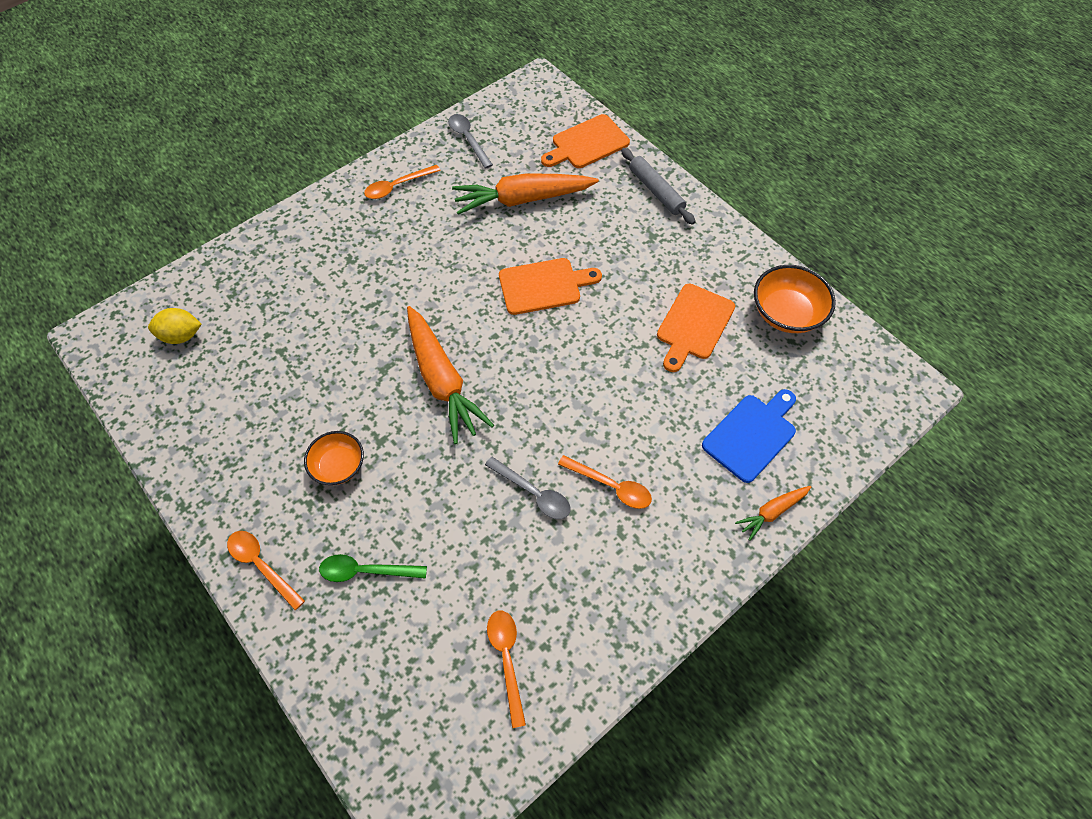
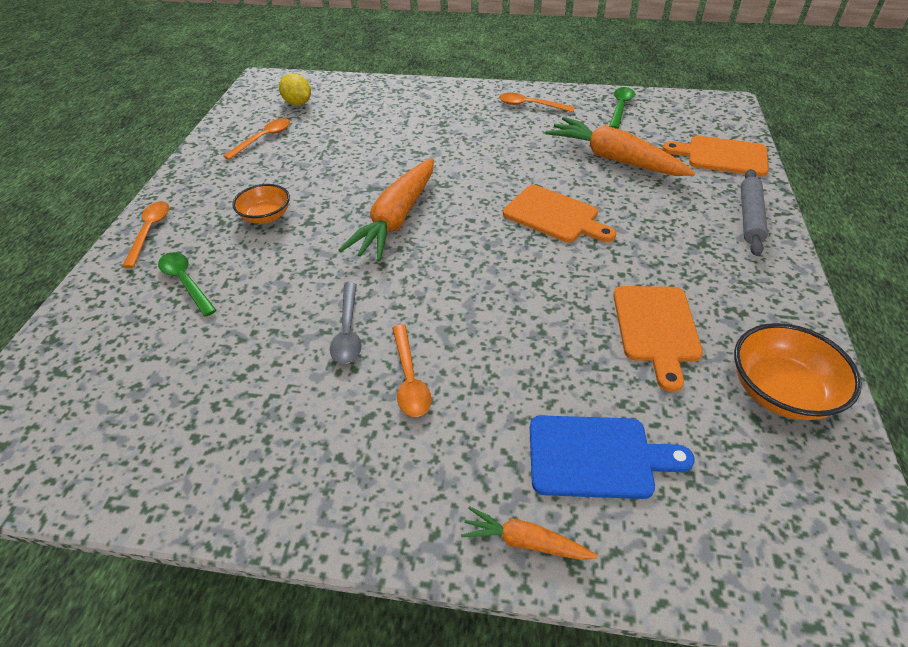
camera: 50 degrees right, 15 degrees down
grey spoon [448,114,493,169] -> green spoon [609,87,635,129]
orange spoon [487,611,526,728] -> orange spoon moved to [223,118,290,160]
orange cutting board [657,284,735,372] -> orange cutting board turned 75 degrees counterclockwise [613,286,703,392]

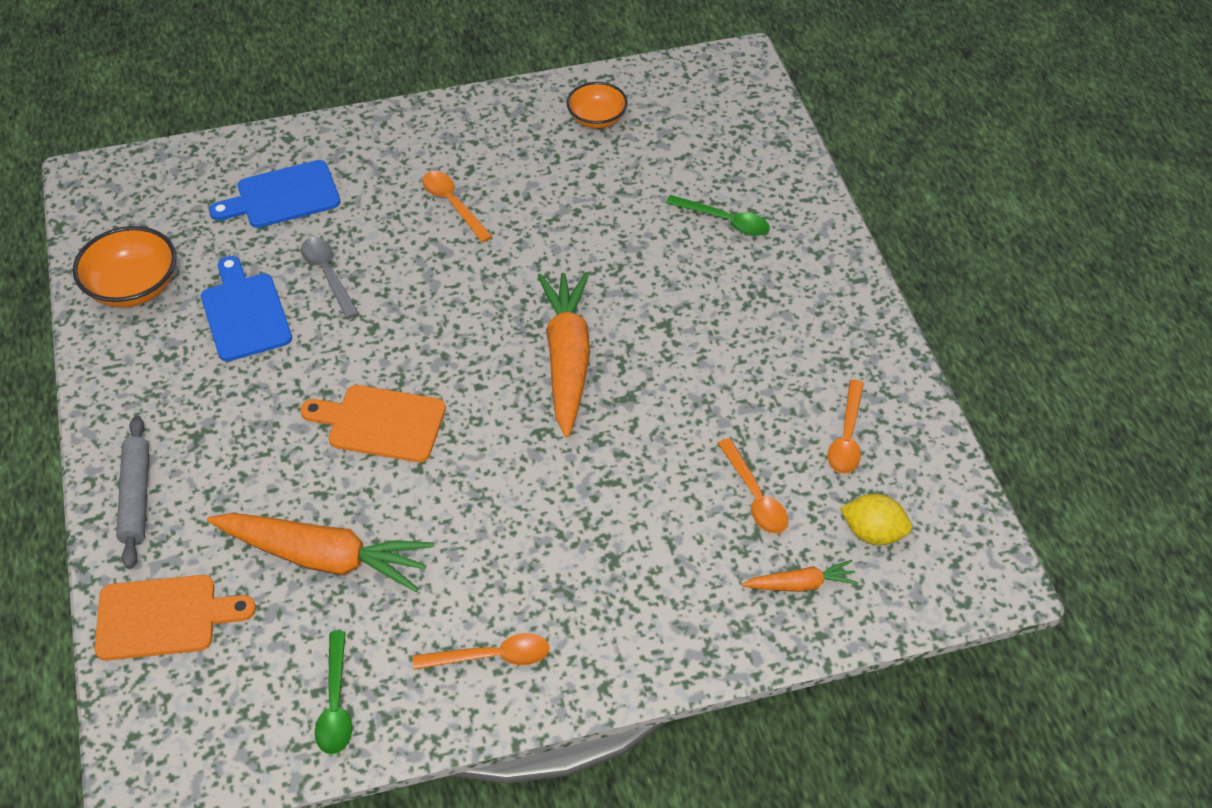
camera: 155 degrees right, 5 degrees up
orange spoon [122,201,169,268] -> orange spoon moved to [718,438,788,534]
orange bowl [232,184,290,224] -> orange bowl moved to [566,82,628,128]
grey spoon [330,283,362,364] -> grey spoon moved to [301,237,359,319]
orange carrot [461,506,598,560] -> orange carrot moved to [742,560,858,592]
orange cutting board [613,286,703,392] -> blue cutting board [201,256,292,361]

